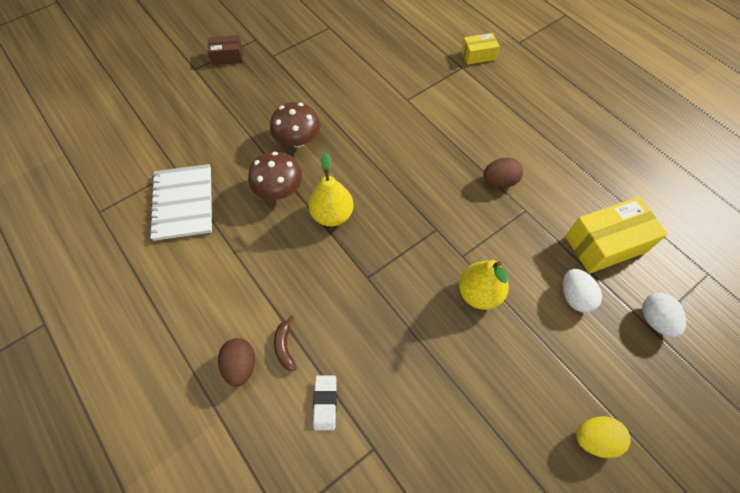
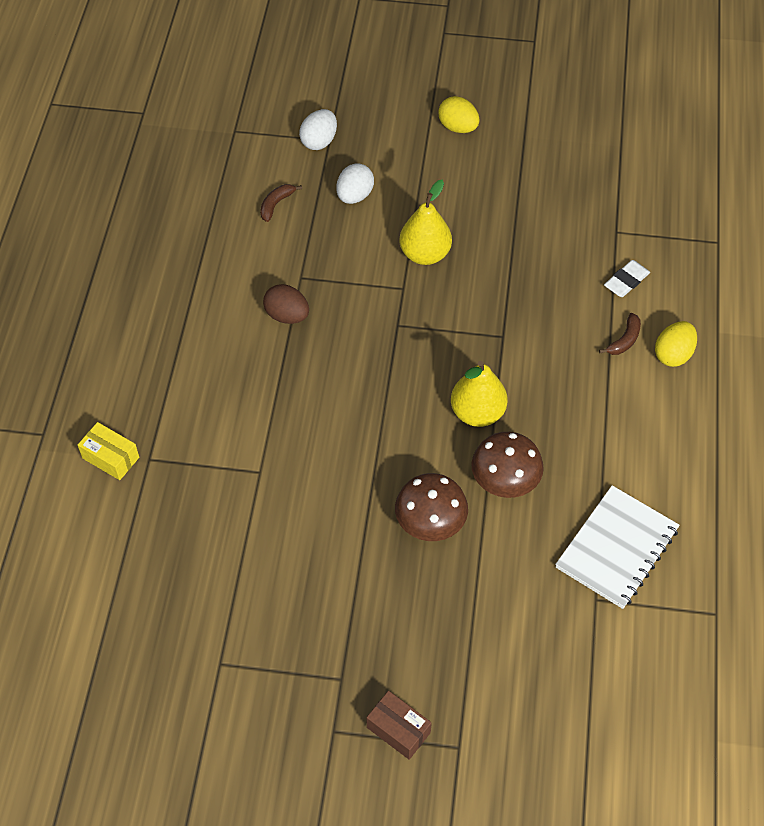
camera: 135 degrees left, 5 degrees down
brown egg [218,338,255,387] -> yellow egg [655,321,697,367]
yellow box [565,197,668,274] -> brown banana [260,184,302,222]

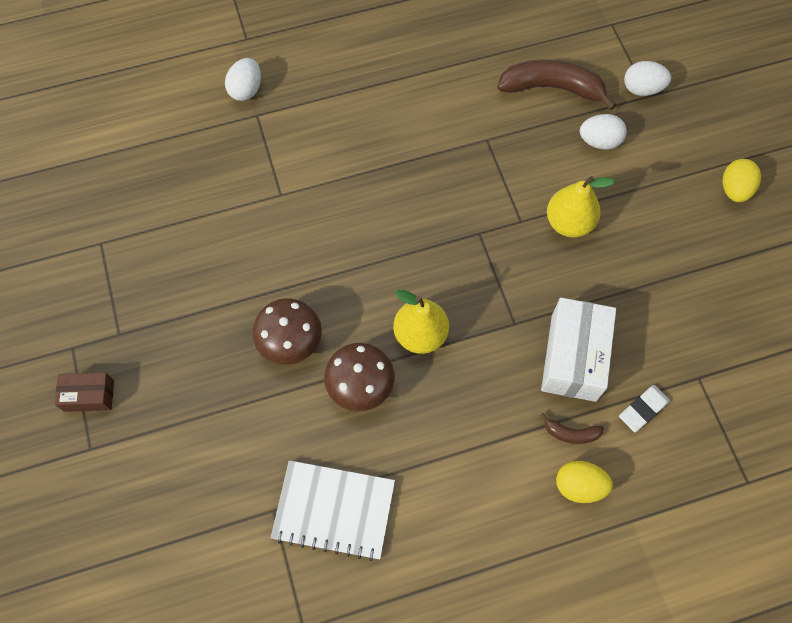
camera: 65 degrees right, 10 degrees up
yellow box [78,422,139,480] -> white egg [225,58,261,101]
brown banana [260,184,302,222] -> brown banana [497,59,617,110], size x2.16
brown egg [263,284,309,324] -> none
brown box [366,691,432,760] -> brown box turned 75 degrees clockwise [54,372,114,412]
white eraser [604,260,650,297] -> white eraser turned 60 degrees counterclockwise [619,385,670,432]
none -> white box [541,298,616,402]

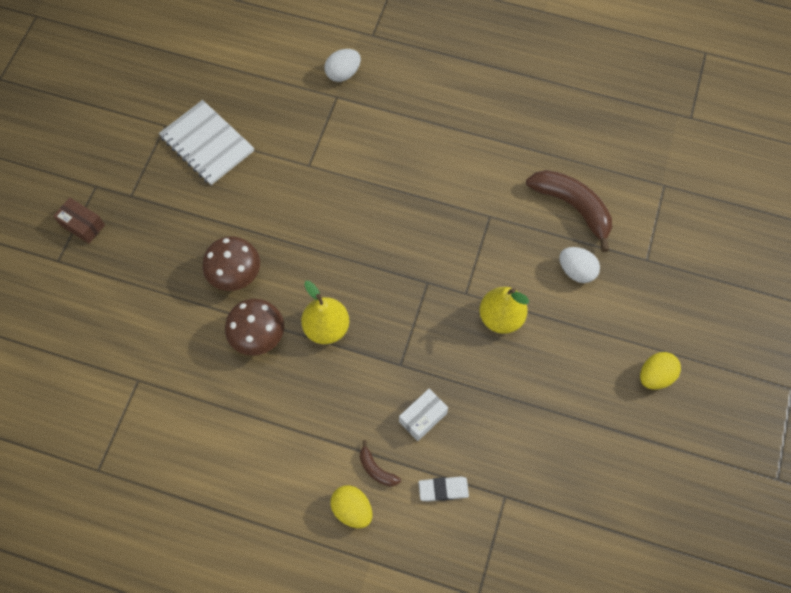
camera: 35 degrees right, 0 degrees up
white notebook [271,460,395,561] -> white notebook moved to [159,100,254,185]
white box [541,298,616,402] -> white box [399,389,448,441], size x0.56
white egg [624,61,671,96] -> none

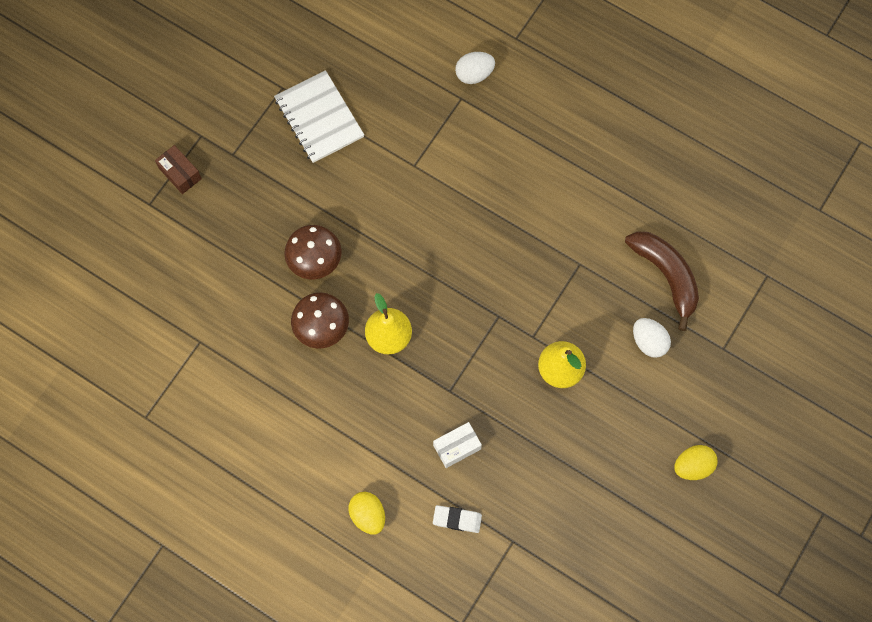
camera: 15 degrees right, 5 degrees up
brown banana [360,440,401,487] -> none

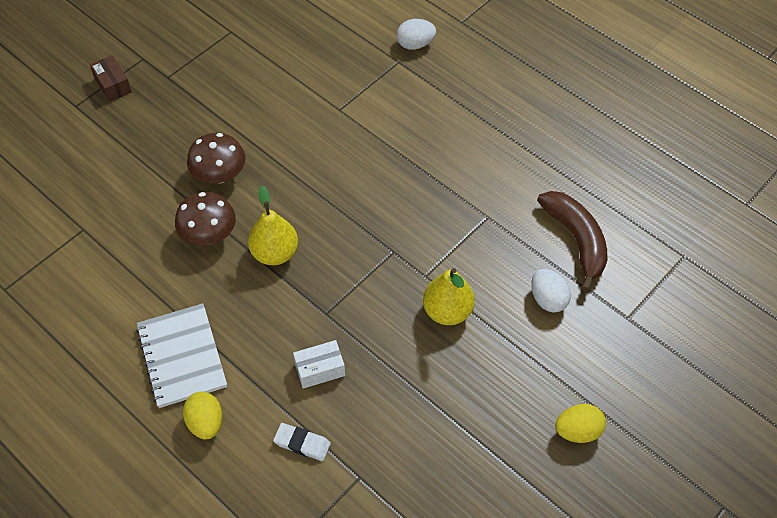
camera: 10 degrees right, 15 degrees down
white notebook [274,70,364,163] -> white notebook moved to [136,303,227,408]

